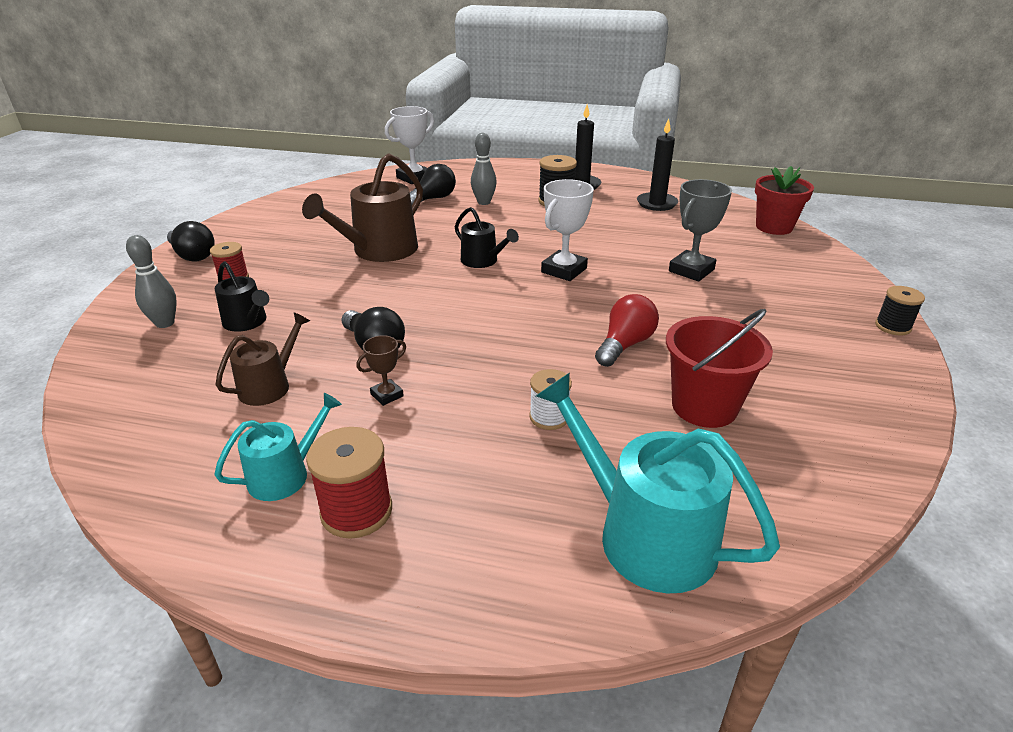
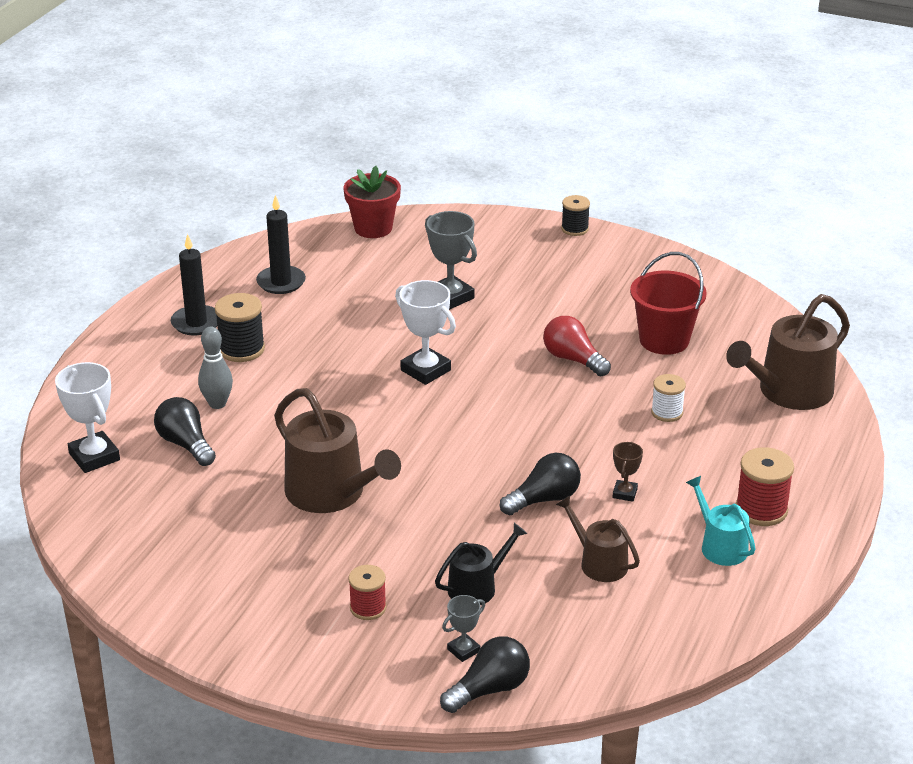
camera: 80 degrees left, 0 degrees up
grey bowling pin [126,235,177,328] -> grey trophy [442,595,485,662]
black light bulb [167,221,215,261] -> black light bulb moved to [440,636,530,713]
brown trophy [356,335,406,406] -> brown trophy turned 45 degrees clockwise [612,442,643,502]
black watering can [455,207,519,268] -> none
turquoise watering can [536,373,780,593] -> brown watering can [726,294,850,410]

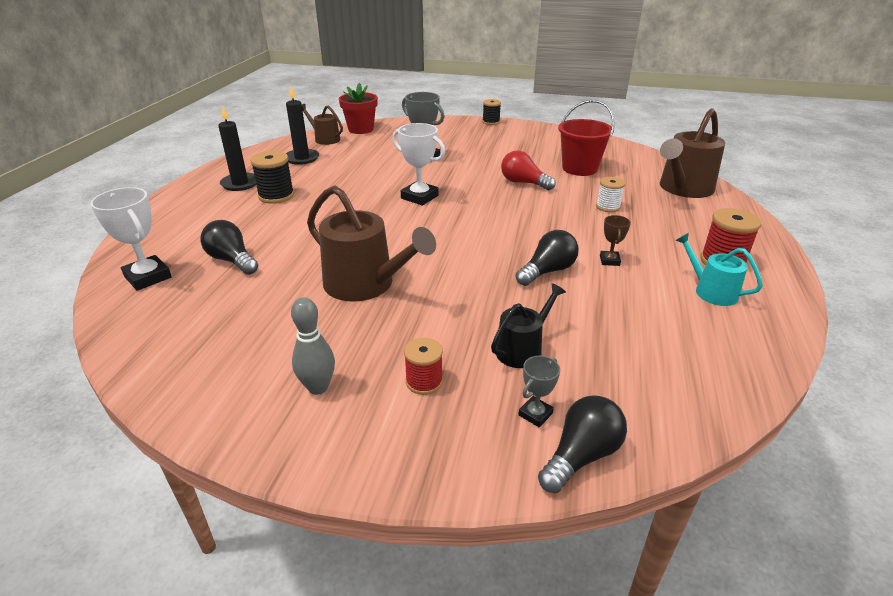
camera: 10 degrees left, 0 degrees up
grey bowling pin [198,326,233,409] -> grey bowling pin moved to [291,297,335,395]
brown watering can [556,496,640,582] -> brown watering can moved to [302,104,343,145]

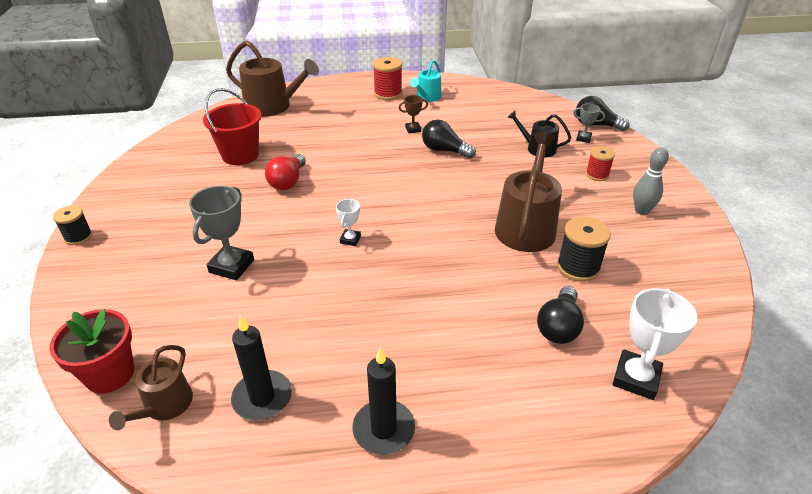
camera: 110 degrees left, 5 degrees up
black spool [250,151,294,204] -> black spool moved to [557,217,611,282]
white trophy [392,123,445,205] -> white trophy [336,199,361,246], size x0.54
white spool [596,177,625,212] -> none

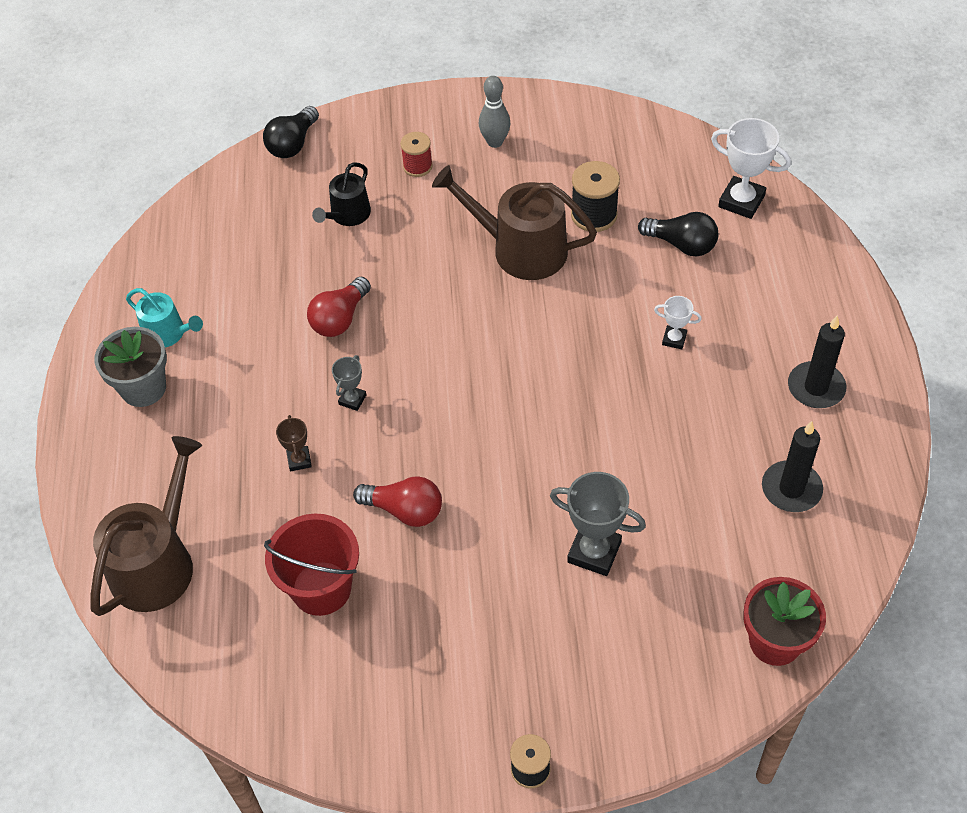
camera: 85 degrees left, 15 degrees up
brown watering can [109,345,193,430] -> none
white trophy [336,199,361,246] -> white trophy moved to [654,296,702,349]
red spool [373,57,402,100] -> grey flower pot [94,327,167,407]
brown trophy [399,95,428,133] -> brown trophy moved to [276,415,312,471]
black light bulb [422,119,476,159] -> red light bulb [307,277,371,337]
grey trophy [573,104,605,143] -> grey trophy moved to [332,355,366,411]

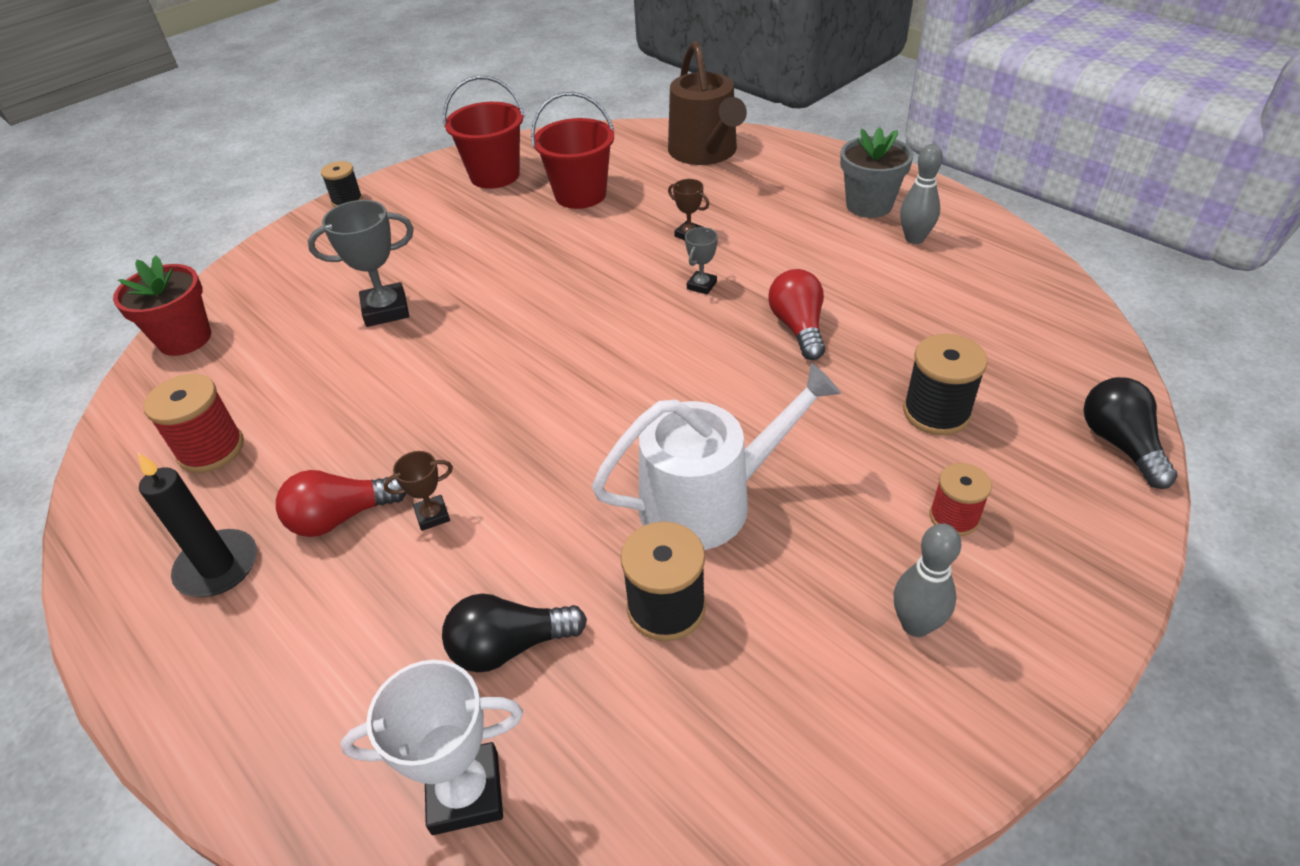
camera: 140 degrees right, 10 degrees down
turquoise watering can [126,288,203,347] -> grey bowling pin [900,144,943,244]
black watering can [312,162,371,226] -> black spool [903,334,988,436]
grey trophy [332,355,366,411] -> grey trophy turned 45 degrees clockwise [685,227,718,295]
red light bulb [353,476,442,527] -> red light bulb moved to [276,470,406,537]
brown watering can [432,165,597,280] -> white watering can [591,363,841,550]
white trophy [654,296,702,349] -> brown trophy [383,451,453,531]
black candle [762,421,823,512] -> red spool [143,374,244,473]
none -> red bucket [443,76,525,189]

